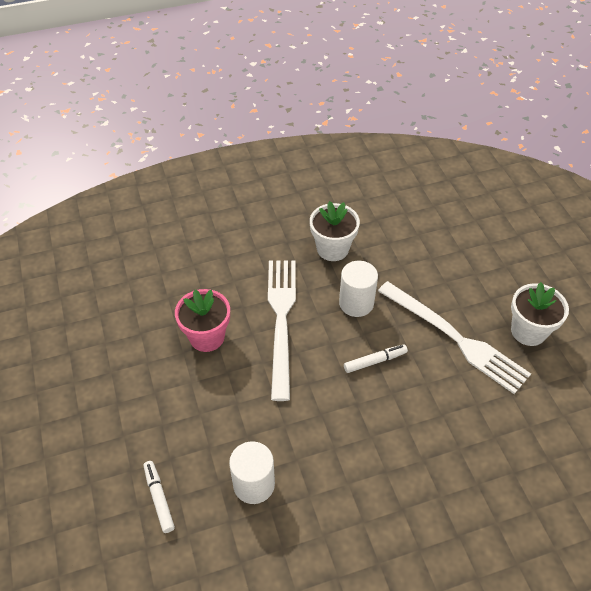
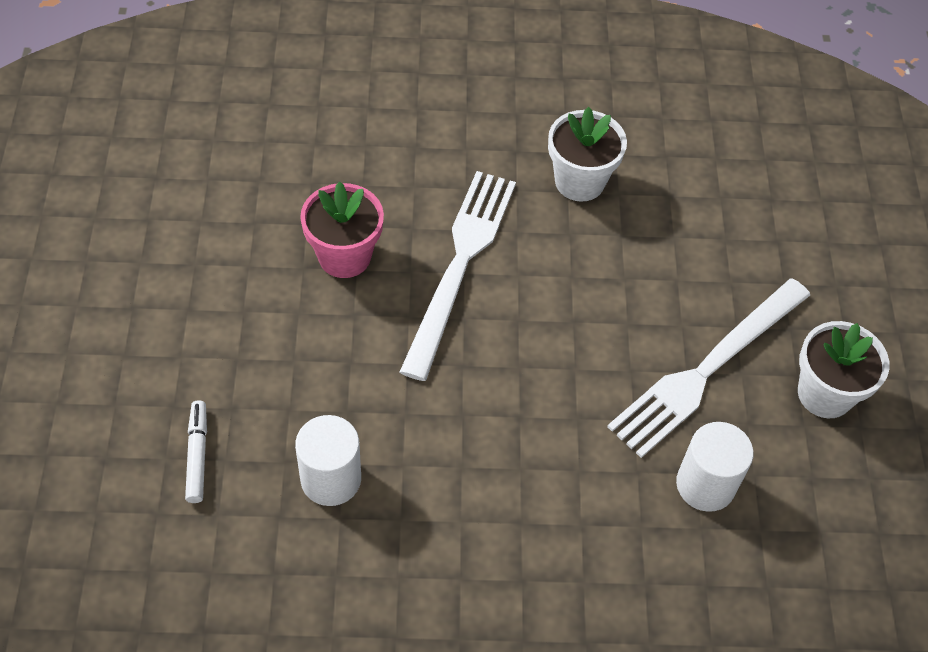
camera: 15 degrees right, 5 degrees up
white cylinder [339,261,378,317] -> white cylinder moved to [676,422,754,512]
white marker [344,344,408,373] -> none
white fork [378,281,531,394] -> white fork turned 75 degrees clockwise [607,278,810,458]

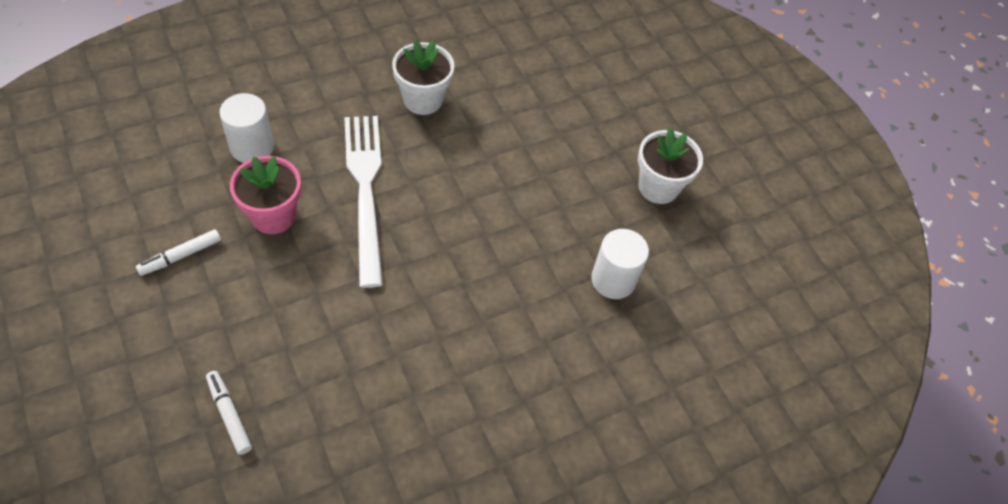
camera: 30 degrees left, 0 degrees up
white cylinder [295,415,361,506] -> white cylinder moved to [219,93,274,163]
white fork [607,278,810,458] -> none
none -> white marker [136,229,221,276]

